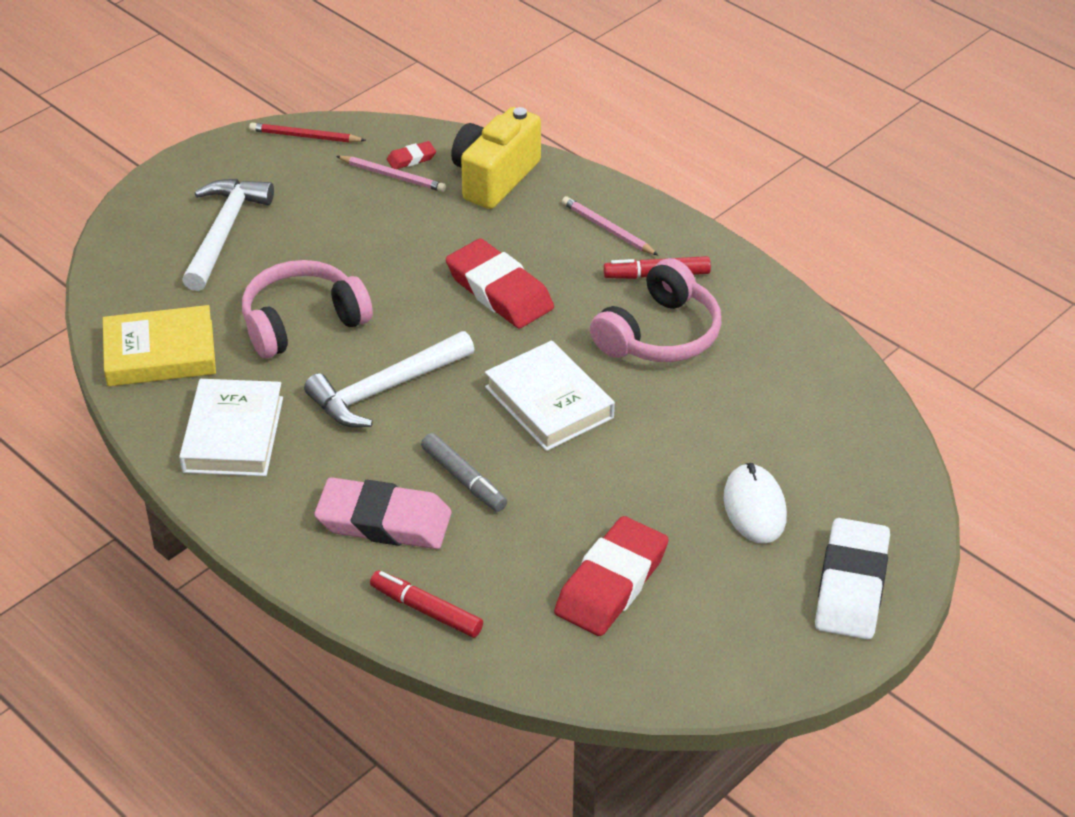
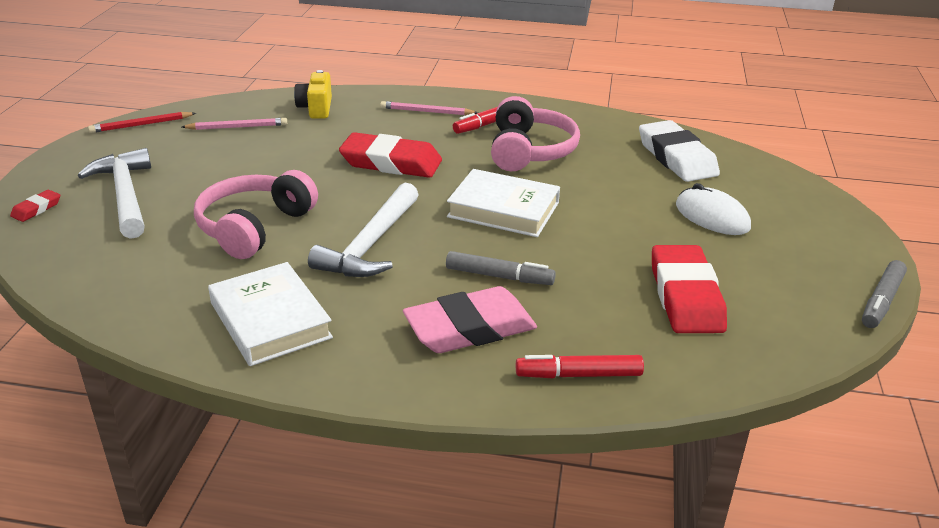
camera: 35 degrees left, 10 degrees down
yellow book [103,305,216,386] -> none
red eraser [387,141,436,169] -> red eraser moved to [10,190,60,222]
yellow camera [451,107,541,209] -> yellow camera [294,70,332,118], size x0.63
white eraser [815,518,890,640] -> white eraser moved to [639,120,720,182]
none -> grey marker [862,260,907,328]

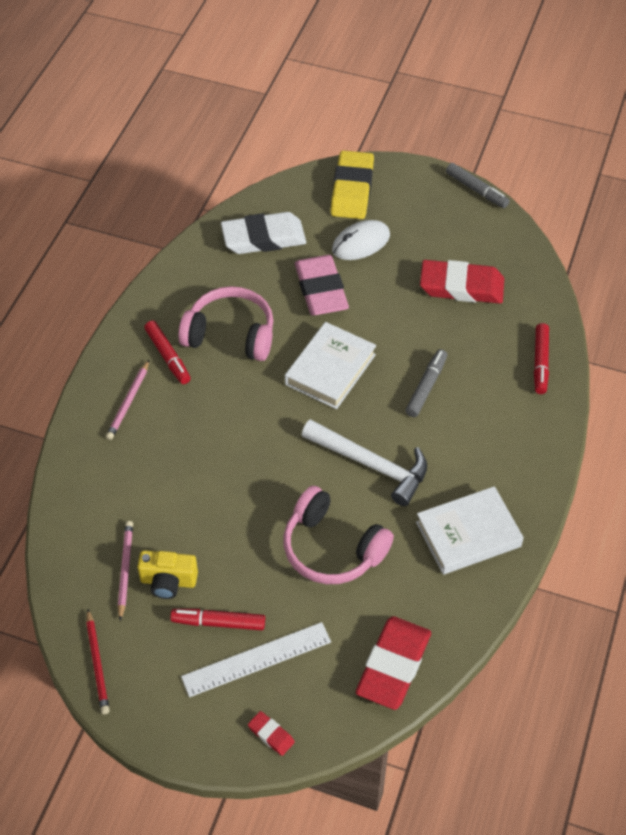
camera: 80 degrees left, 20 degrees up
white hammer [78,148,151,239] -> white ruler [181,622,331,697]
yellow camera [294,70,332,118] -> yellow camera moved to [137,550,198,599]
red eraser [339,132,442,178] -> red eraser moved to [356,616,431,710]
pink eraser [403,286,537,353] -> pink eraser moved to [295,255,349,316]
none -> red marker [170,609,265,630]
none -> yellow eraser [331,150,374,219]

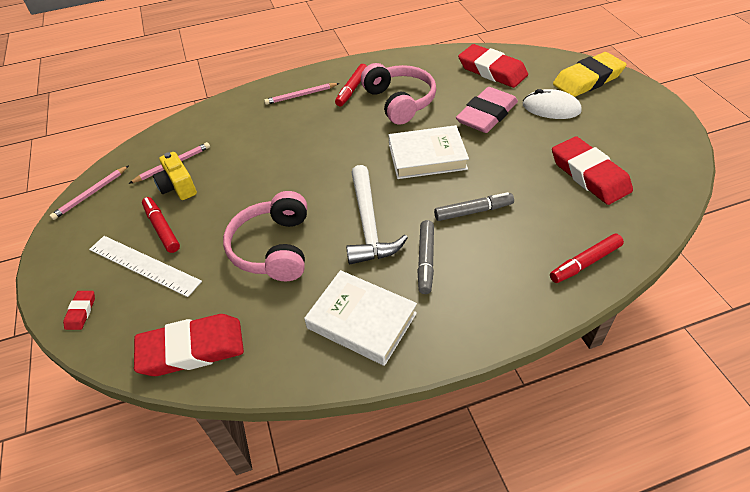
camera: 55 degrees right, 5 degrees down
red pencil [86,609,110,714] -> pink pencil [49,165,129,220]
white eraser [221,212,306,254] -> red eraser [458,44,528,88]
grey marker [446,163,510,208] -> grey marker moved to [417,220,434,294]

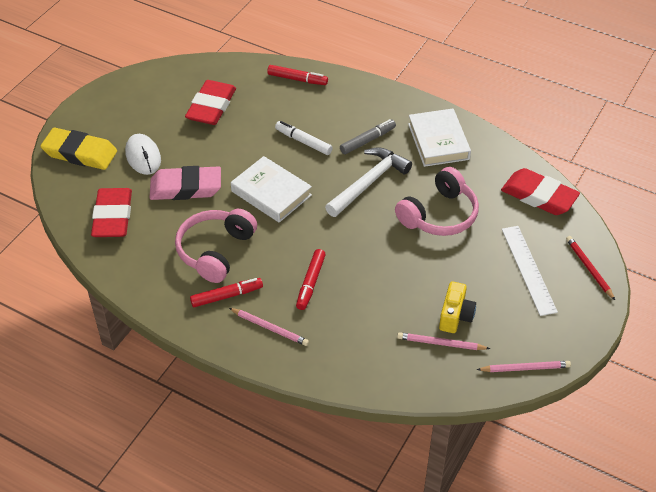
camera: 135 degrees left, 0 degrees up
red eraser [63,291,95,330] -> red pencil [566,236,615,300]
red marker [142,197,180,253] -> red marker moved to [296,249,326,310]
grey marker [434,192,514,221] -> white marker [275,121,333,155]

